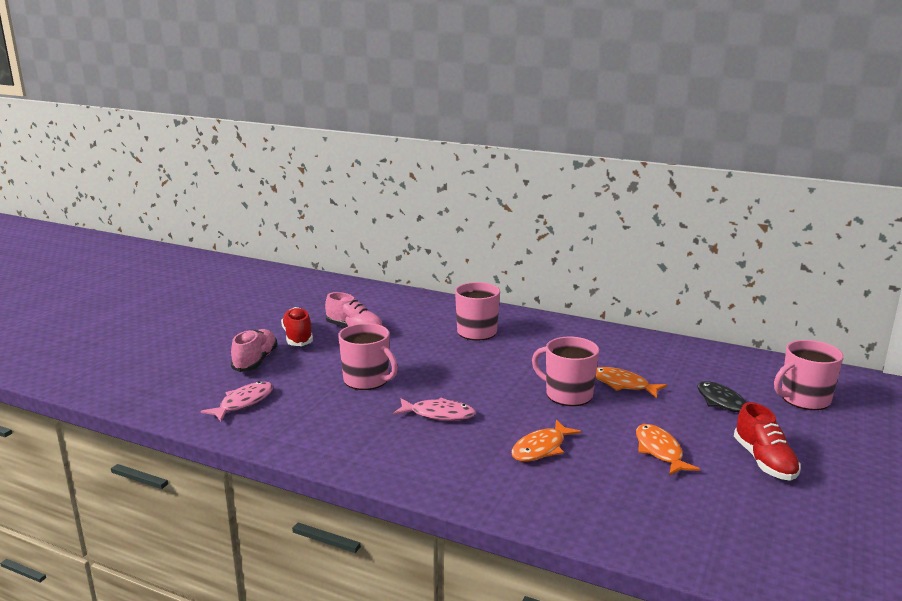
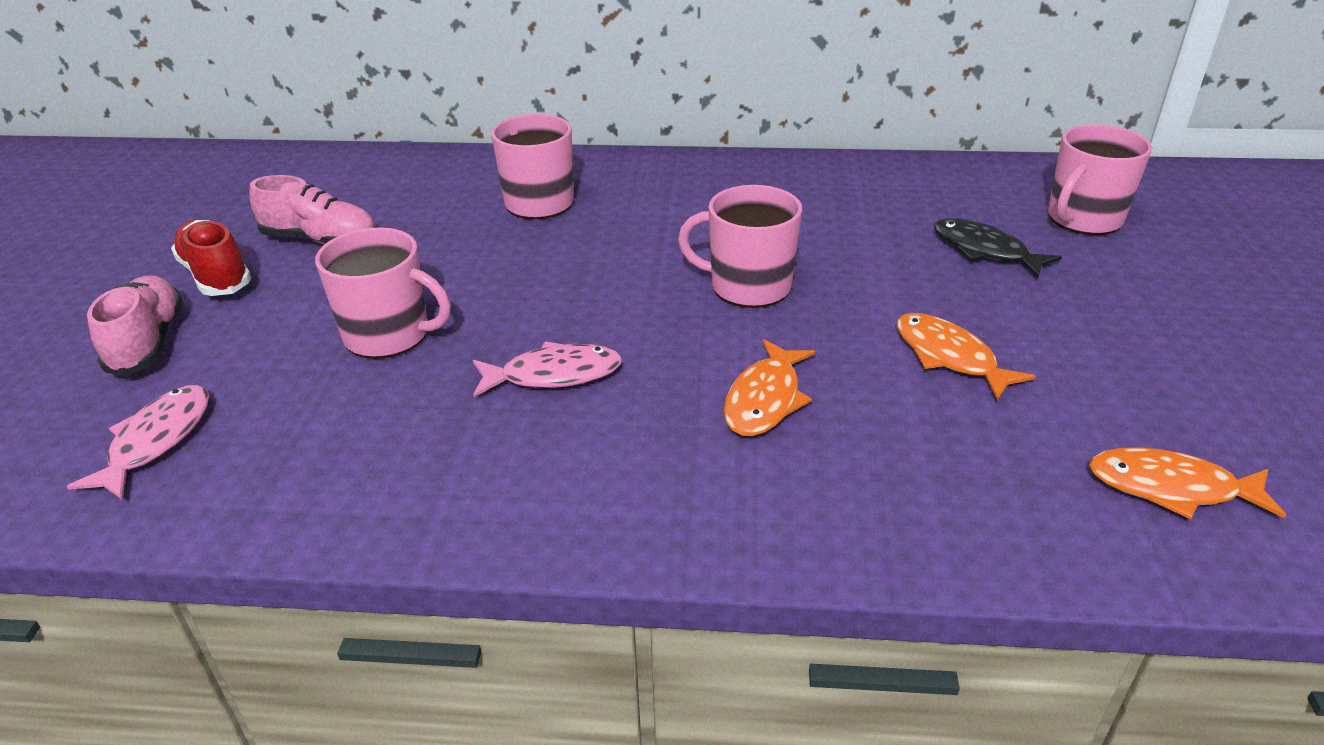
camera: 20 degrees left, 15 degrees up
orange fish [596,367,667,398] -> orange fish moved to [1089,447,1287,519]
red shoe [734,402,801,481] -> none

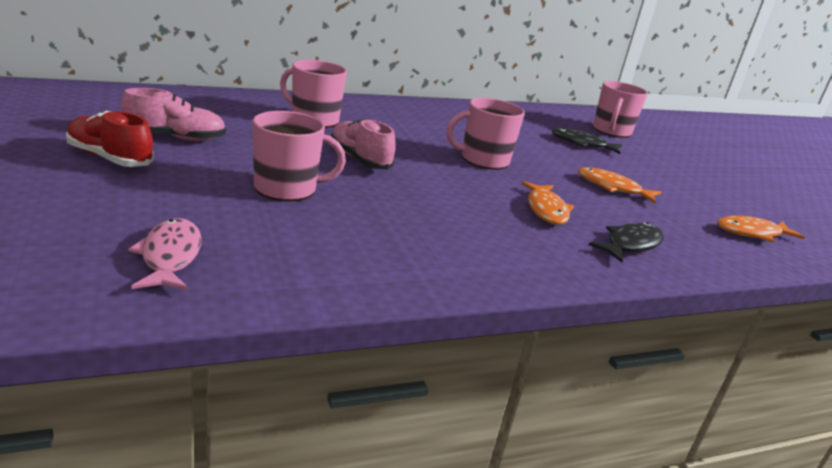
camera: 30 degrees left, 10 degrees down
pink shoe [87,275,184,376] -> pink shoe moved to [331,118,396,170]
pink fish [473,341,622,397] -> none
none -> black fish [589,222,664,263]

